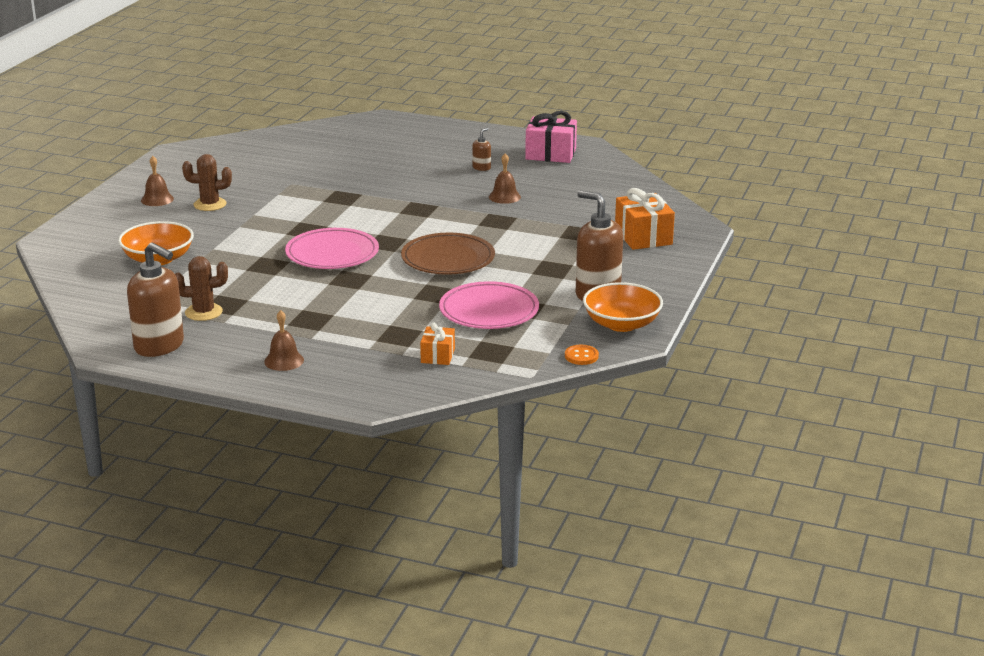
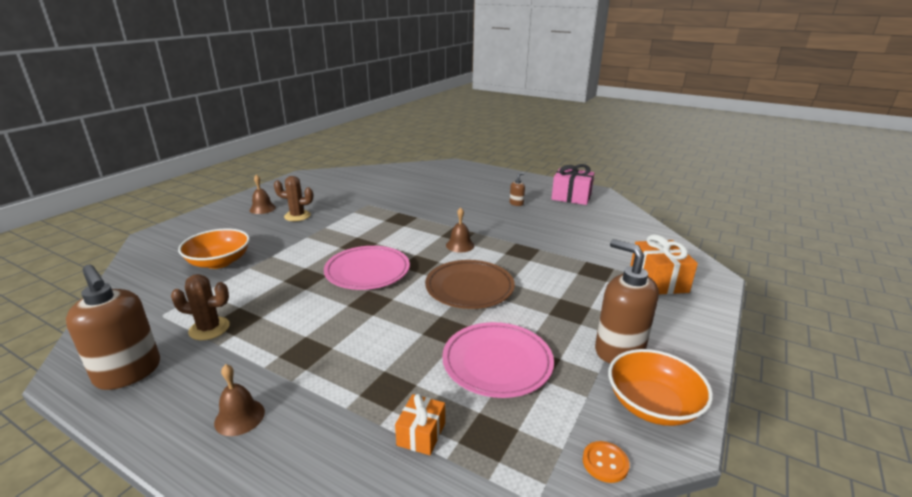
camera: 10 degrees right, 0 degrees up
brown bell [489,154,521,204] -> brown bell moved to [446,208,474,253]

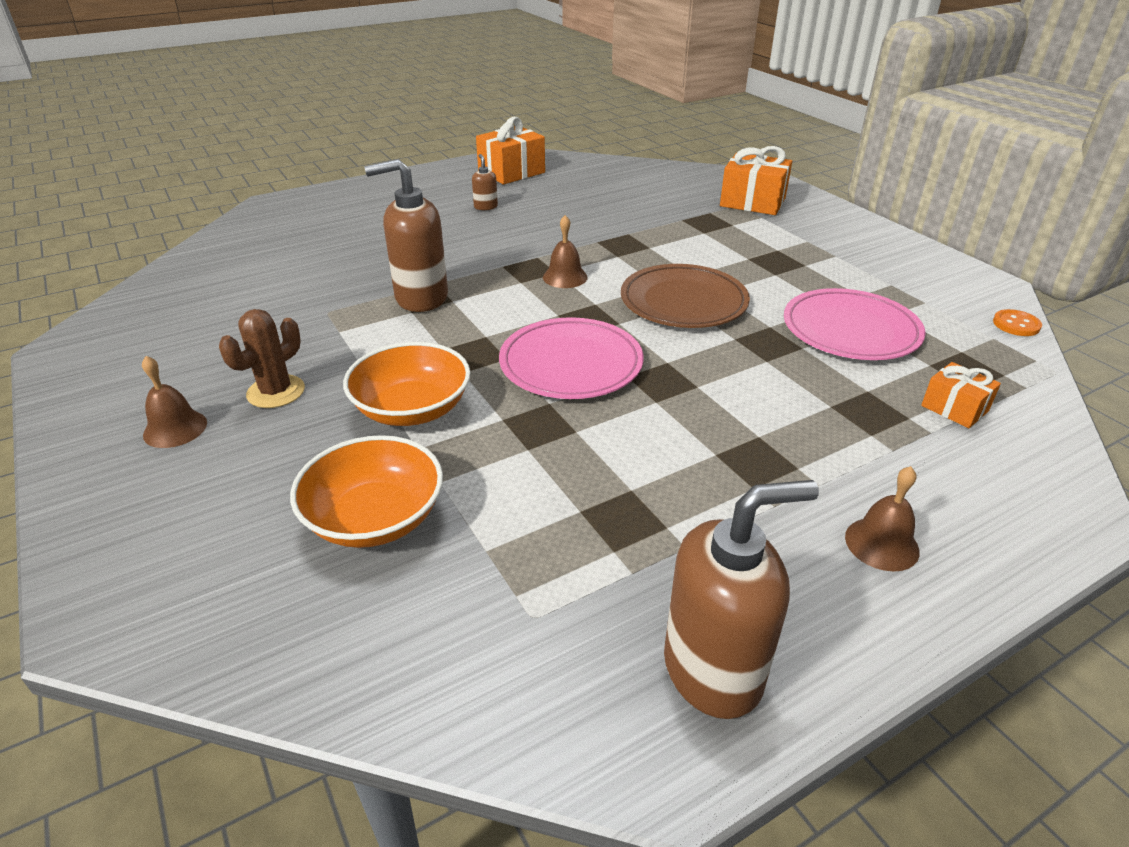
camera: 60 degrees left, 10 degrees up
brown cactus [171,274,230,340] -> none
pink gift [551,164,594,205] -> orange gift [476,117,545,184]
brown soap dispenser [595,239,659,363] -> brown soap dispenser moved to [364,159,448,312]
orange bowl [608,349,713,426] -> orange bowl moved to [343,342,471,426]

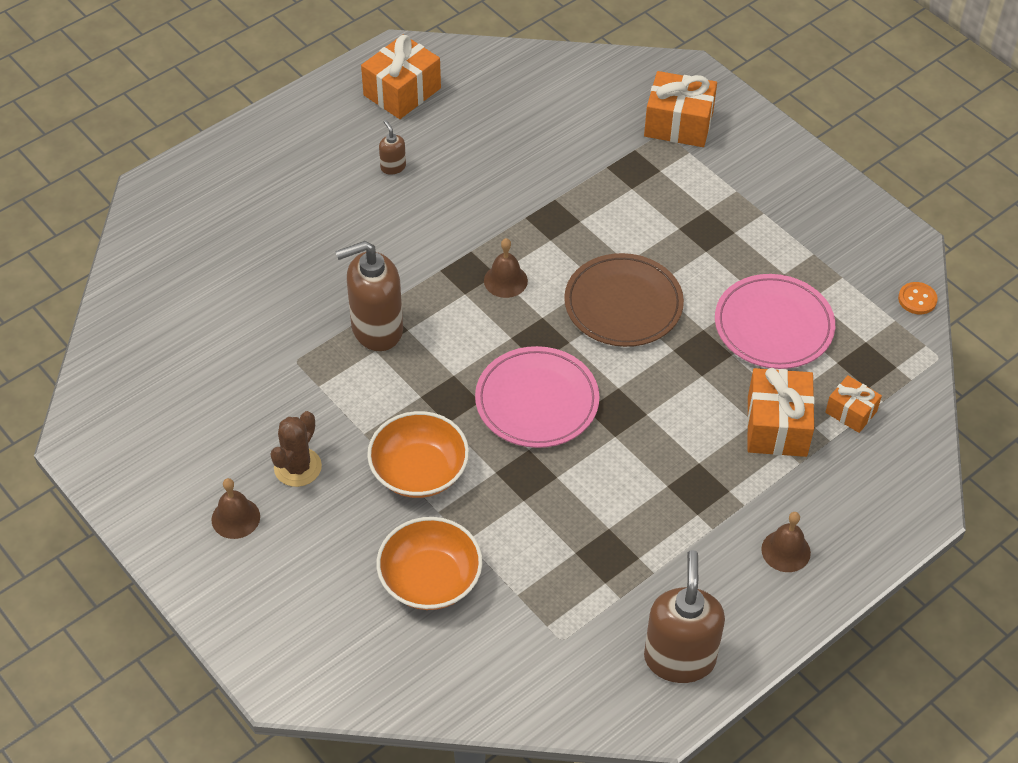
camera: 10 degrees left, 15 degrees up
brown soap dispenser [664,480,819,719] -> brown soap dispenser turned 60 degrees counterclockwise [644,550,725,683]
none -> orange gift [747,368,815,457]

